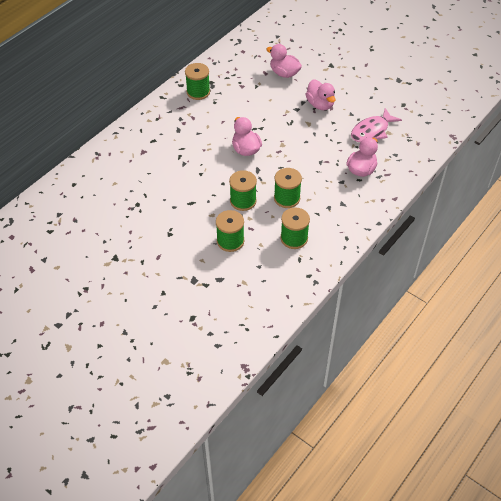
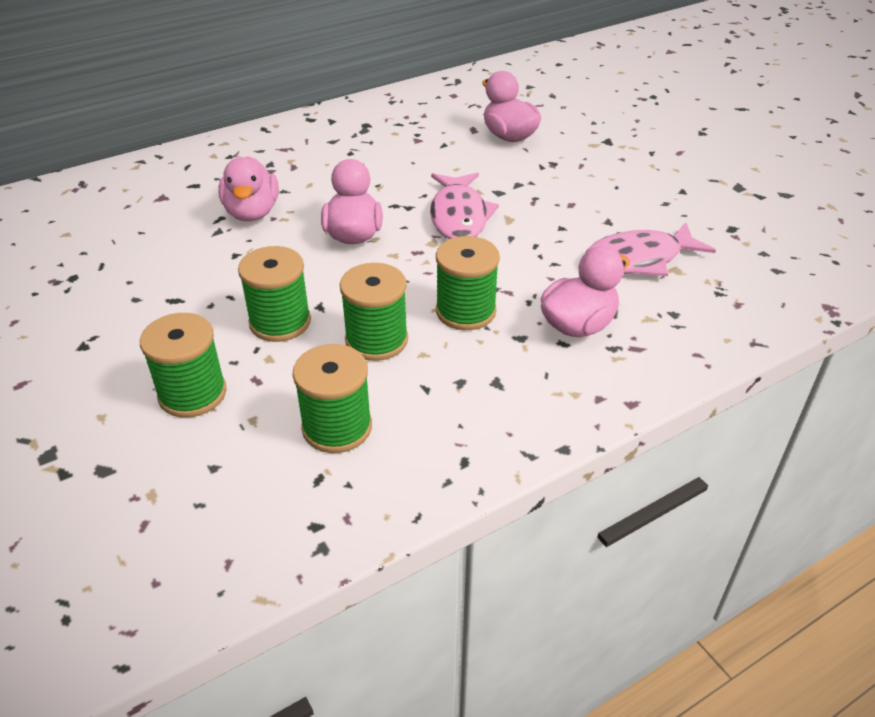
camera: 20 degrees right, 10 degrees down
green spool [185,63,210,100] -> green spool moved to [436,236,500,330]
pink duck [306,80,336,110] -> pink duck moved to [218,156,279,221]
none -> pink fish [430,173,499,239]

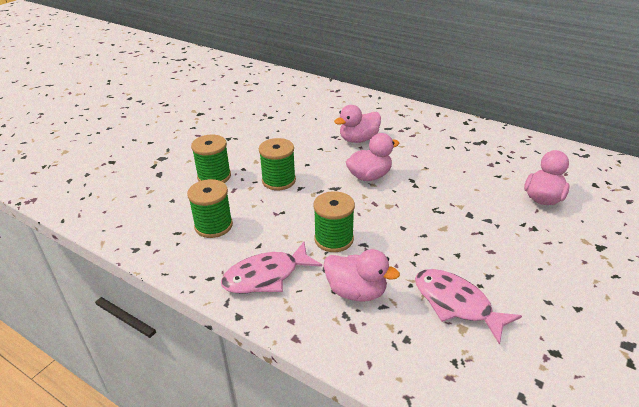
camera: 65 degrees right, 5 degrees down
green spool [340,263,408,361] -> none
pink fish [430,173,499,239] -> pink fish moved to [221,242,322,293]

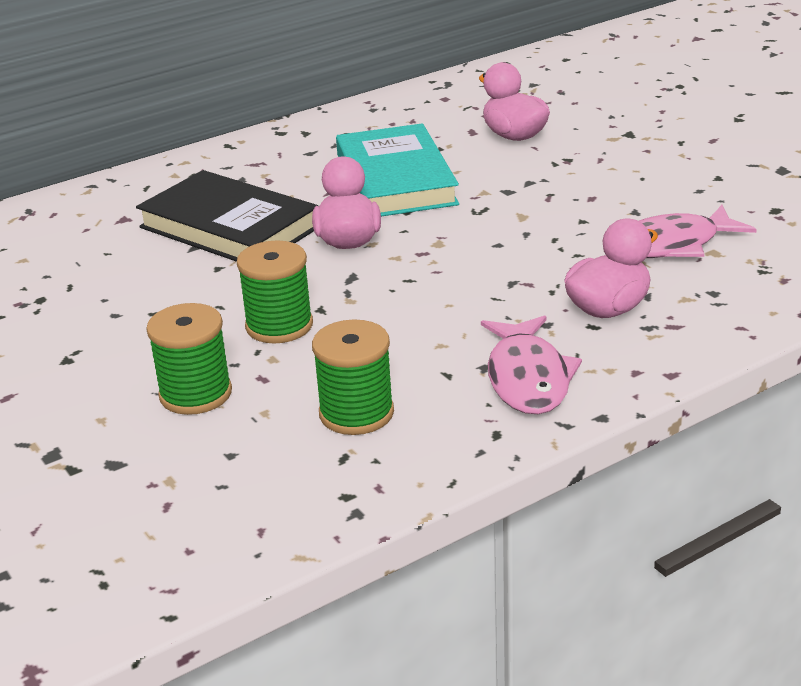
camera: 65 degrees left, 5 degrees down
green spool [313,191,355,252] -> none
pink duck [334,105,381,143] -> black book [136,170,318,262]
none -> turquoise book [336,123,459,217]

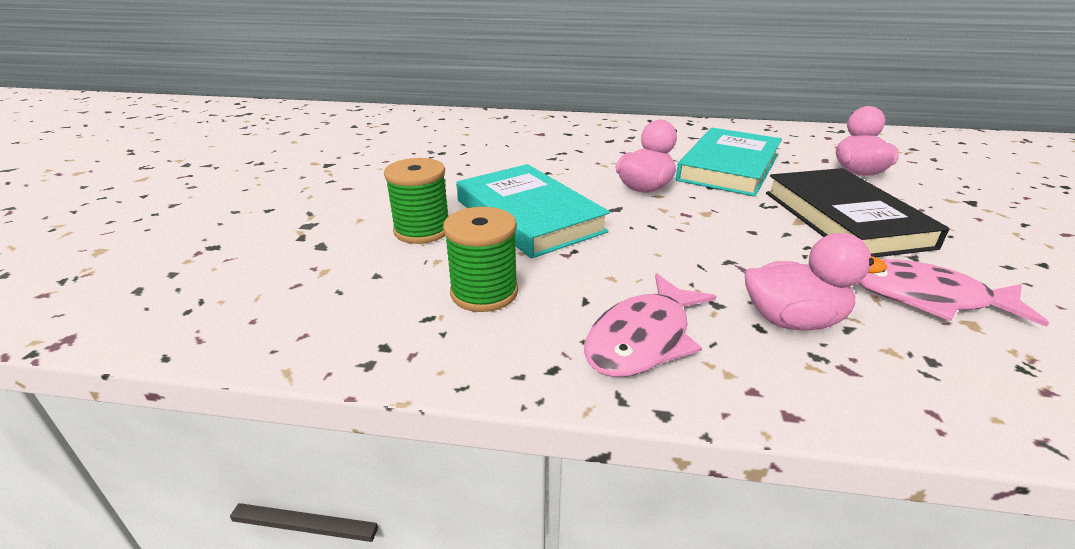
camera: 40 degrees right, 0 degrees up
black book [136,170,318,262] -> black book moved to [766,168,950,257]
green spool [237,241,313,343] -> turquoise book [456,164,610,259]

